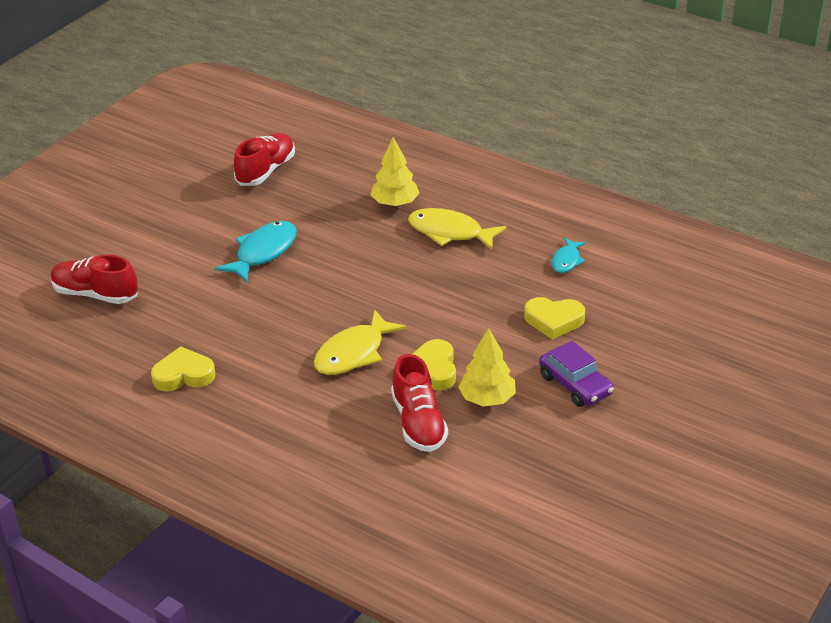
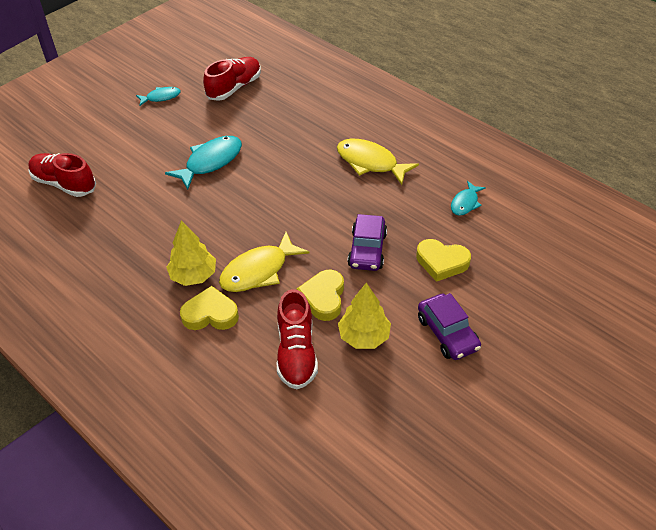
camera: 10 degrees right, 10 degrees up
yellow heart [151,346,215,391] -> yellow heart moved to [180,286,239,330]
yellow tree [370,137,420,207] -> yellow tree moved to [166,221,216,286]
none -> turquoise fish [136,87,181,106]
none -> purple car [347,214,387,271]

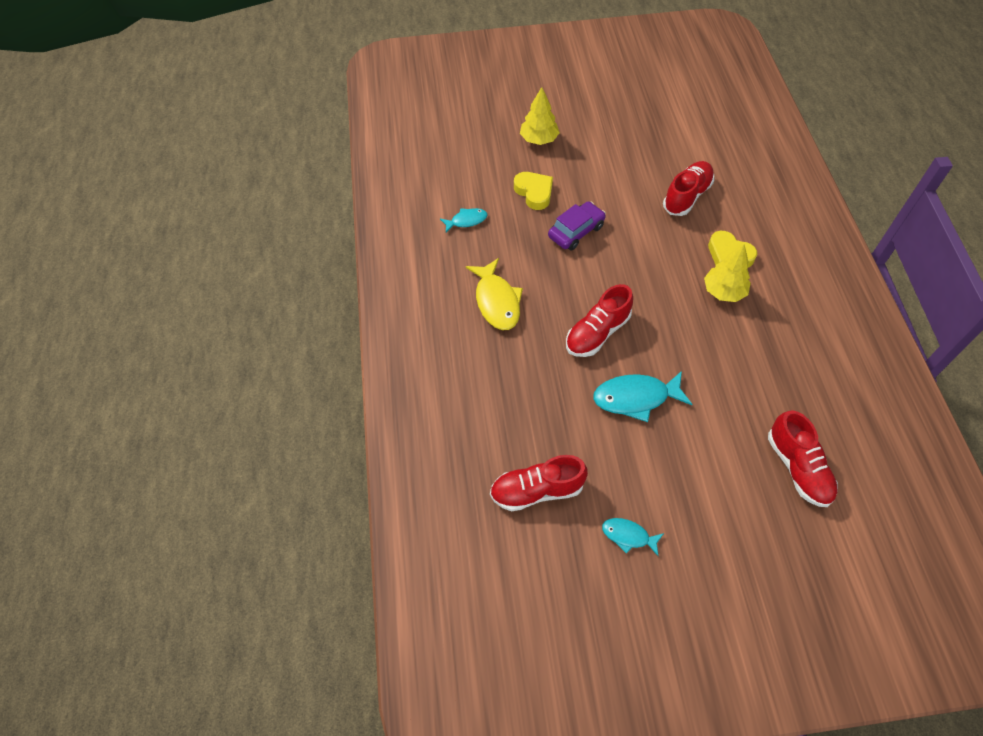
camera: 140 degrees left, 10 degrees up
yellow fish [219,232,310,292] -> none
yellow heart [297,270,344,321] -> none
yellow tree [338,283,391,349] -> yellow tree moved to [520,87,560,145]
purple car [418,293,481,360] -> none
none -> red shoe [566,284,633,357]

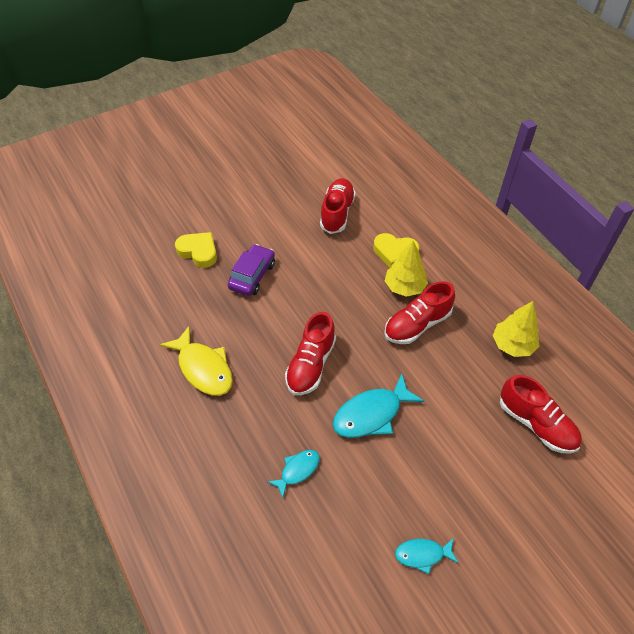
camera: 25 degrees left, 5 degrees down
turquoise fish [440,208,488,232] -> turquoise fish moved to [268,450,320,498]
red shoe [490,455,588,511] -> red shoe moved to [384,281,455,344]
yellow tree [520,87,560,145] -> yellow tree moved to [493,301,539,357]

